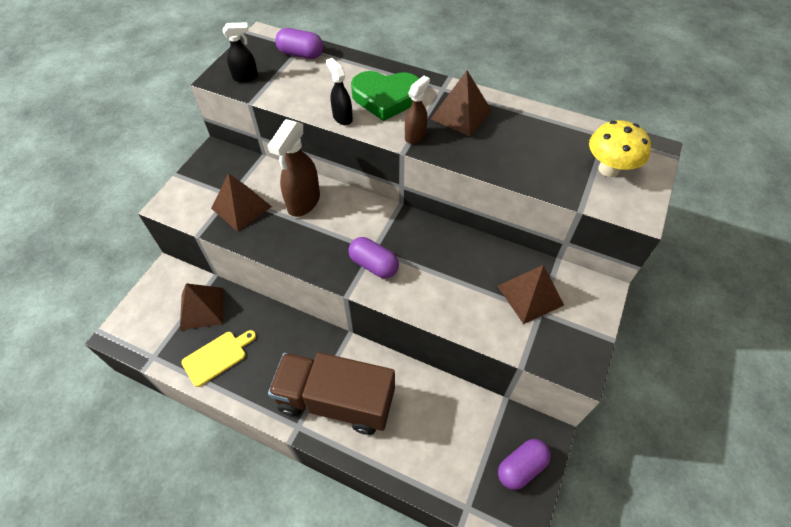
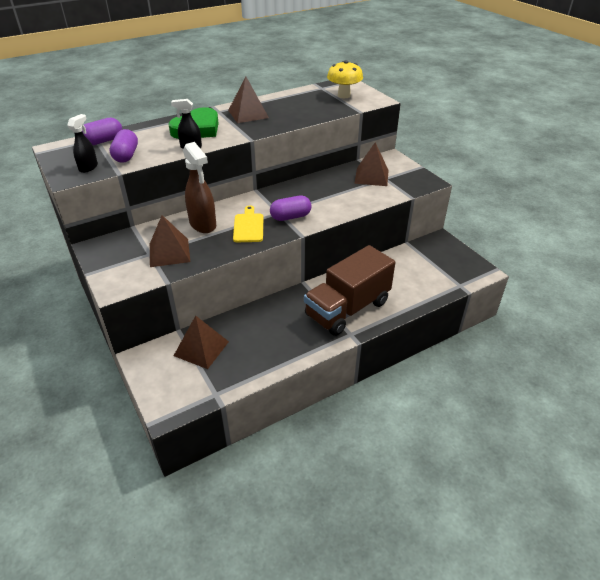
camera: 55 degrees left, 15 degrees down
yellow cutting board [181,330,256,387] -> yellow cutting board moved to [233,205,263,242]
brown spray bottle [405,76,430,144] -> none
purple capsule [498,439,551,490] -> purple capsule moved to [110,129,138,163]

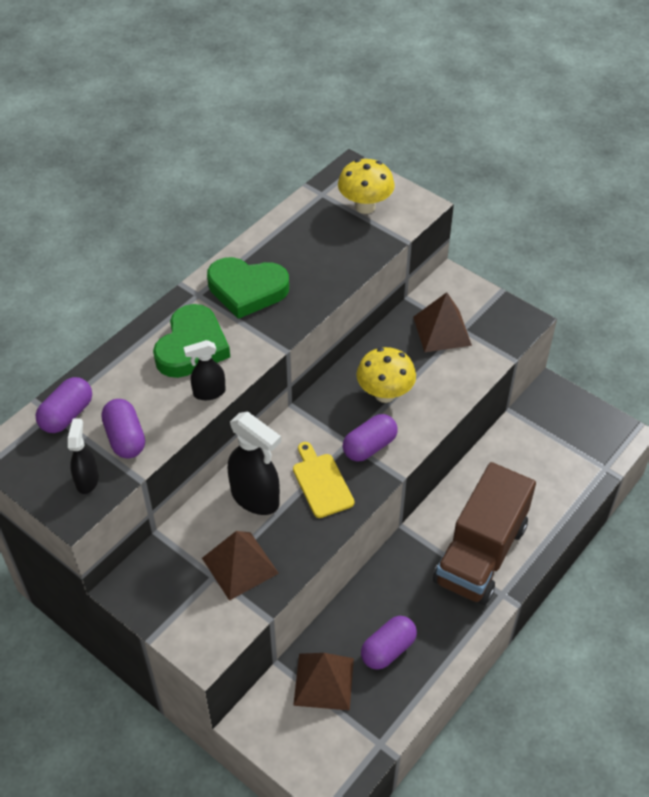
camera: 20 degrees left, 10 degrees up
brown spray bottle [183,142,216,233] -> black spray bottle [228,412,281,515]
brown pyramid [228,76,269,123] -> green heart [207,257,289,319]
none -> yellow mushroom [357,347,416,403]
none -> purple capsule [361,616,417,670]

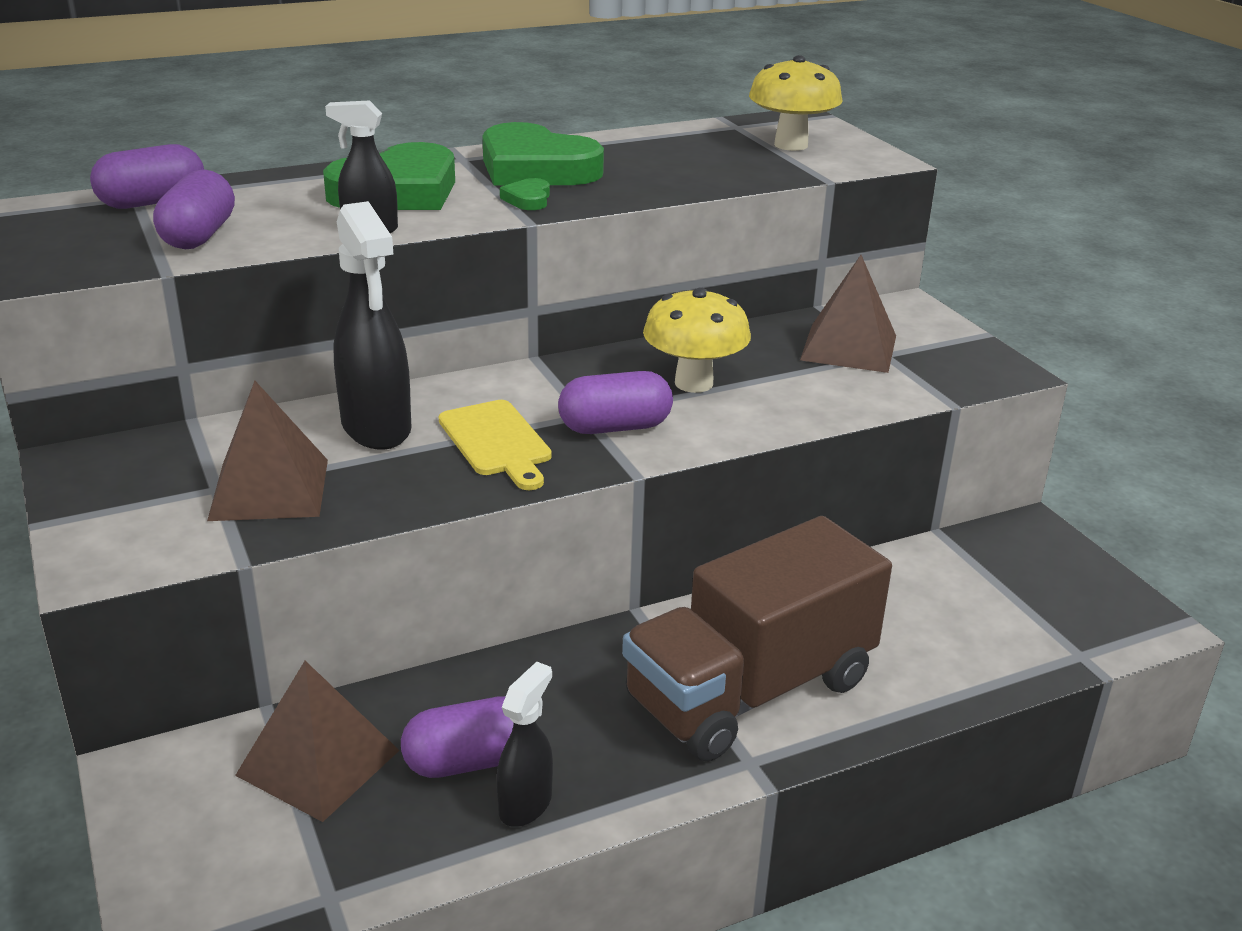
camera: 25 degrees right, 20 degrees down
black spray bottle [68,418,99,494] -> black spray bottle moved to [497,662,553,827]
yellow cutting board [293,442,354,518] -> yellow cutting board turned 150 degrees clockwise [439,400,552,490]
none -> green heart [500,178,550,210]

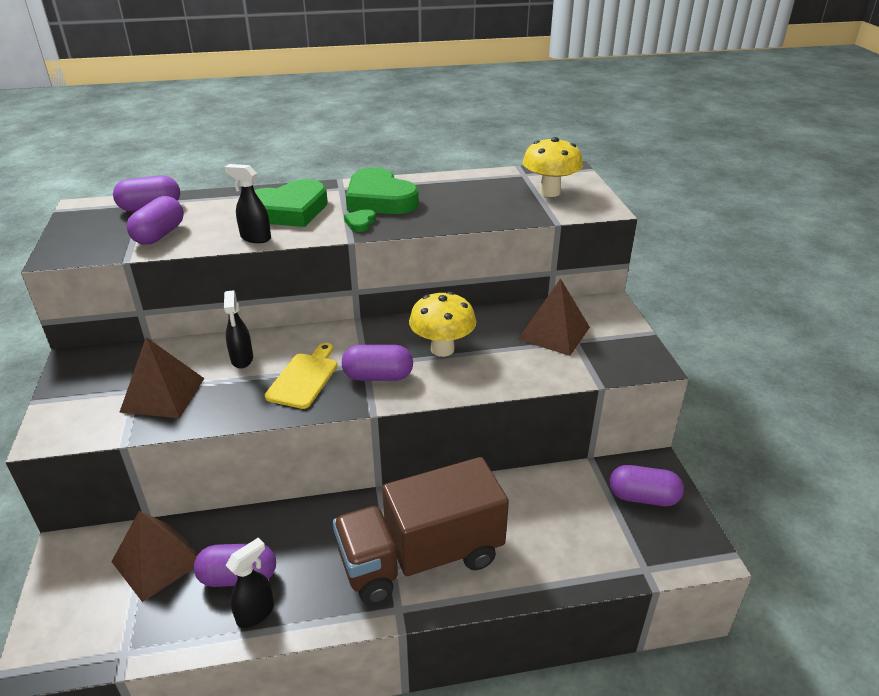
camera: 15 degrees right, 5 degrees up
black spray bottle [333,201,411,450] -> black spray bottle [224,290,253,369], size x0.57
yellow cutting board [439,400,552,490] -> yellow cutting board turned 150 degrees counterclockwise [265,343,337,409]
none -> purple capsule [609,465,684,506]

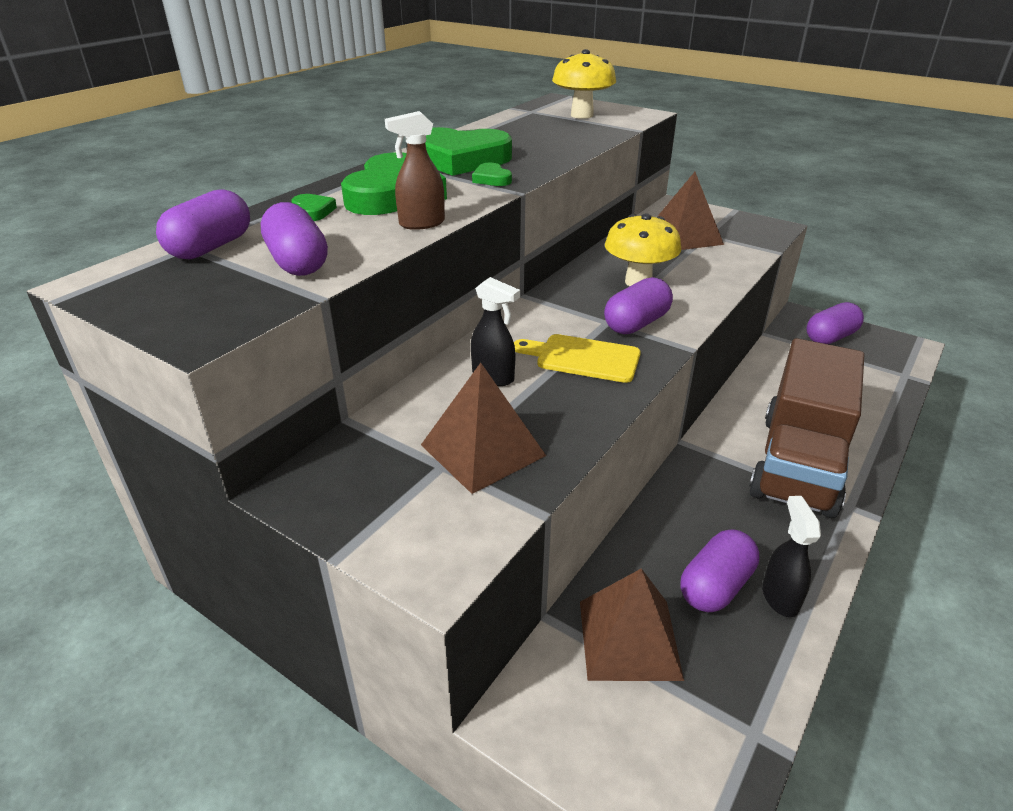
camera: 45 degrees left, 0 degrees up
black spray bottle [225,164,271,243] -> brown spray bottle [385,111,445,230]
yellow cutting board [265,343,337,409] -> yellow cutting board turned 45 degrees counterclockwise [514,334,641,383]
none -> green heart [292,194,337,221]

